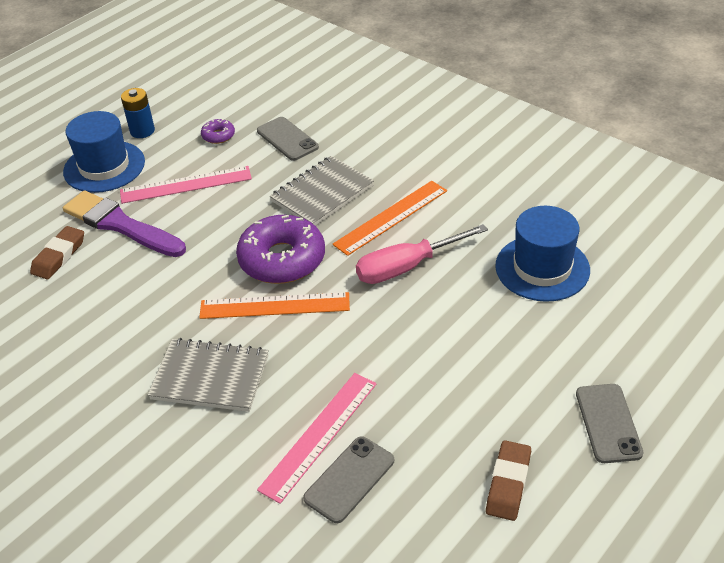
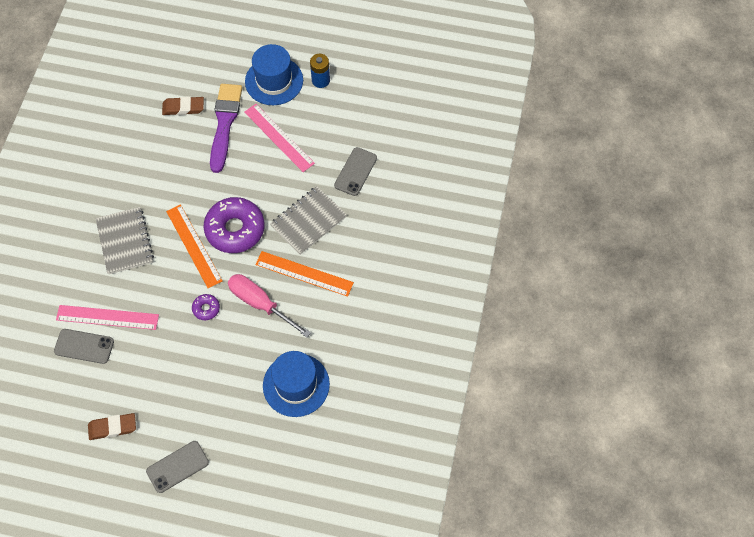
camera: 60 degrees right, 20 degrees up
purple donut [201,119,235,144] -> purple donut moved to [192,294,220,320]
grey notebook [270,156,374,226] -> grey notebook turned 60 degrees counterclockwise [270,186,347,255]

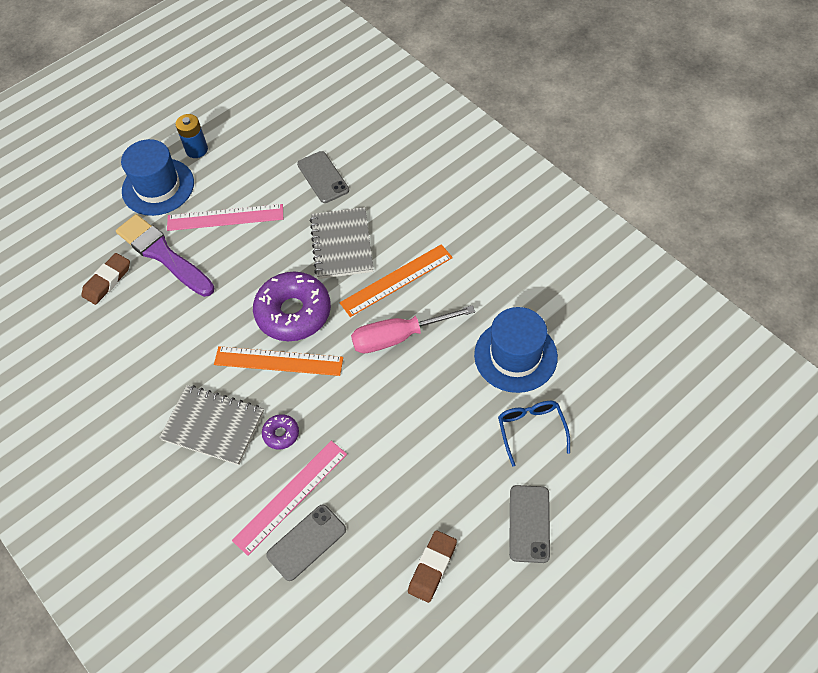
camera: 50 degrees left, 5 degrees down
purple donut [192,294,220,320] -> purple donut moved to [262,414,299,450]
none -> blue glasses [498,401,570,467]

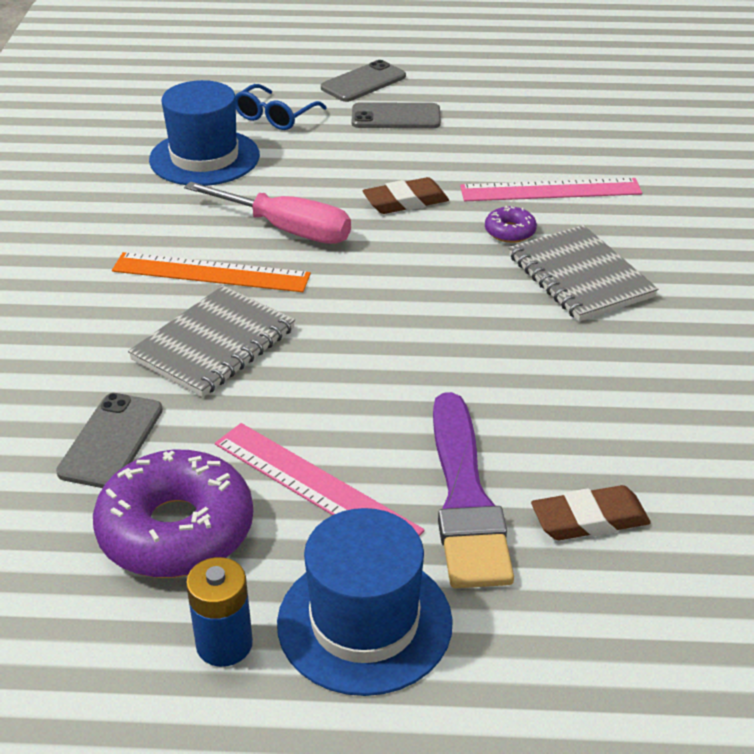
camera: 140 degrees left, 20 degrees down
orange ruler [214,346,343,376] -> none
purple donut [253,272,331,341] -> purple donut moved to [93,450,253,578]
grey phone [266,505,346,581] -> grey phone moved to [352,102,441,128]
brown eraser [408,530,457,603] -> brown eraser moved to [363,177,449,214]

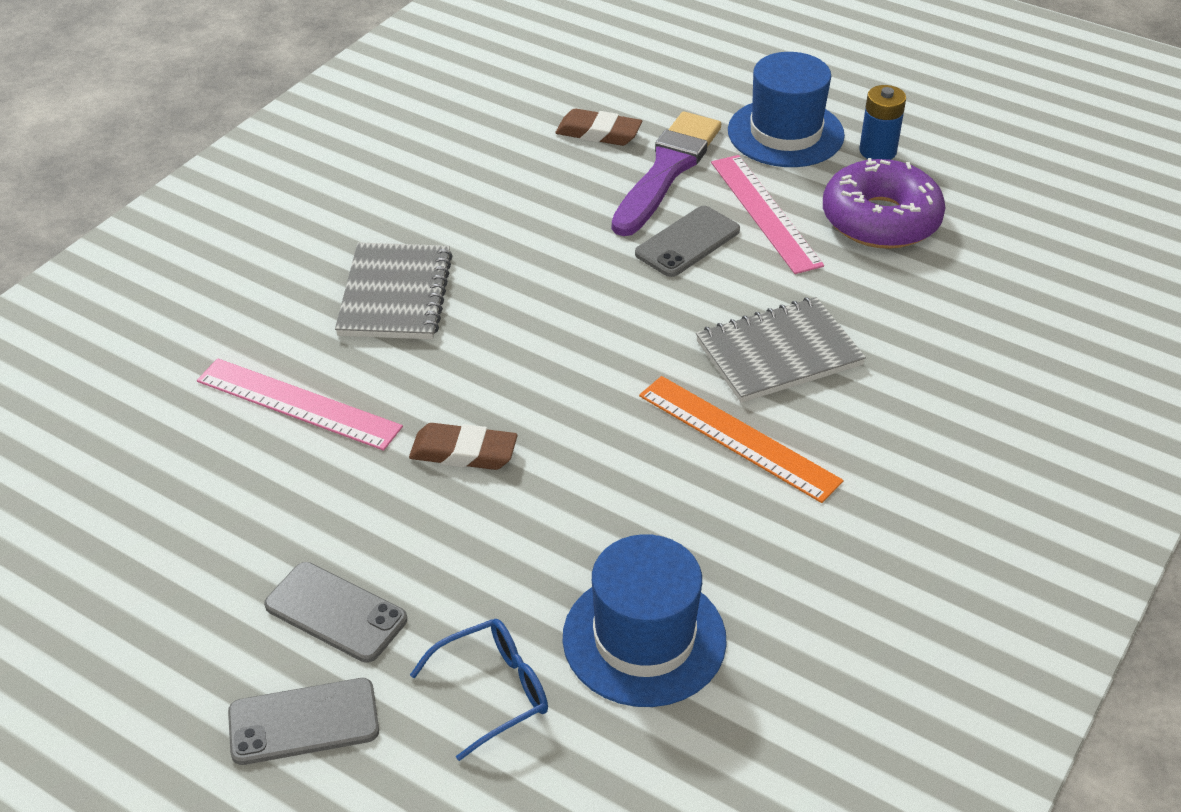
camera: 150 degrees left, 5 degrees up
grey phone [56,393,163,488] -> grey phone moved to [635,206,740,277]
pink screwdriver [184,182,351,244] -> none
purple donut [485,206,537,243] -> none

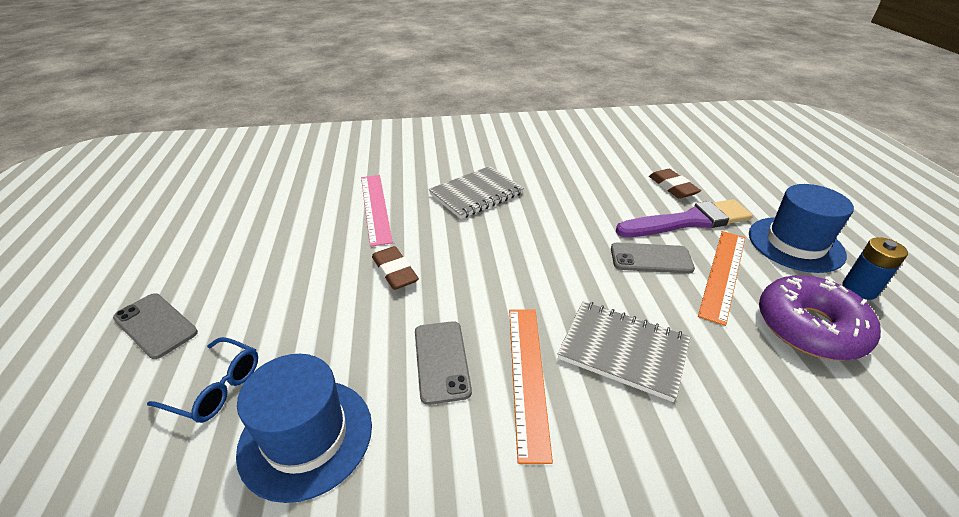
camera: 50 degrees right, 5 degrees down
grey phone [264,562,407,663] -> grey phone moved to [415,321,472,405]
pink ruler [711,155,824,274] -> orange ruler [698,231,745,326]

